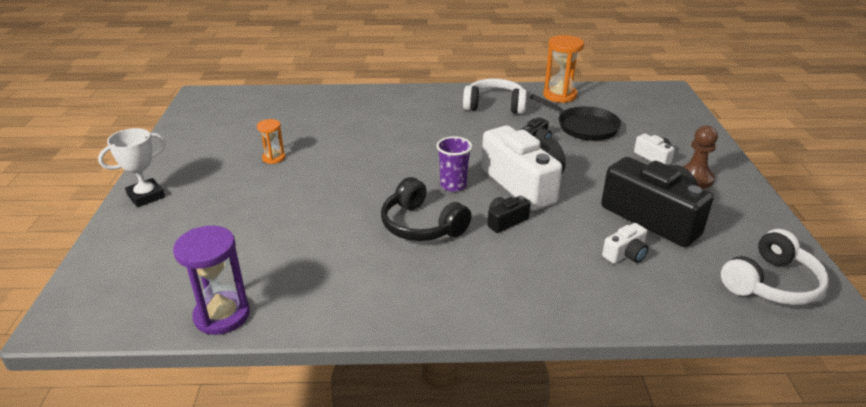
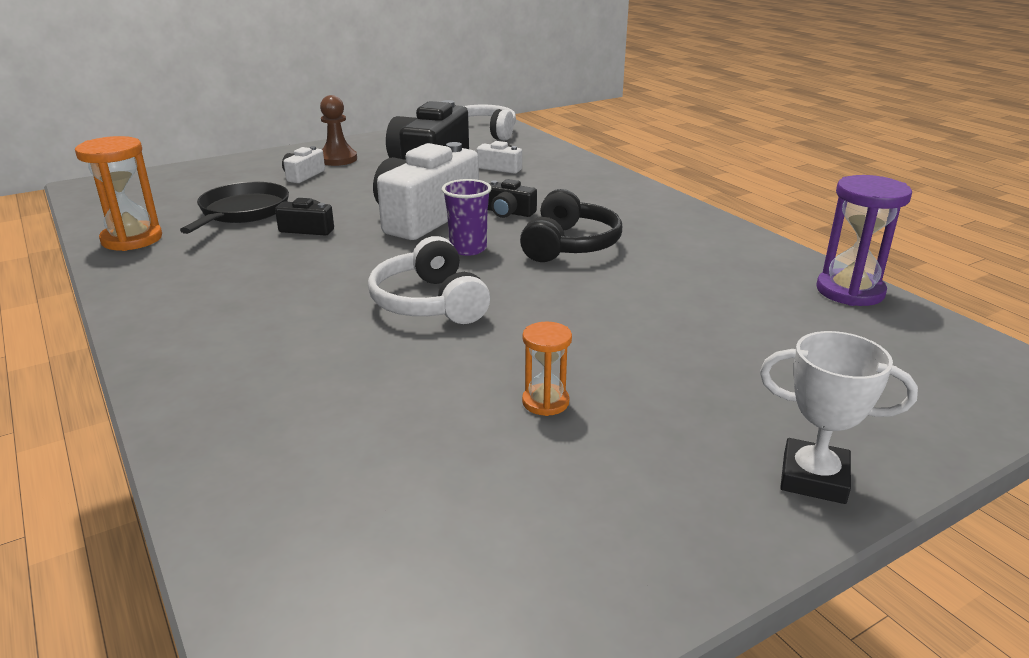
camera: 120 degrees left, 5 degrees down
white headphones [463,79,527,114] -> white headphones moved to [368,236,490,324]

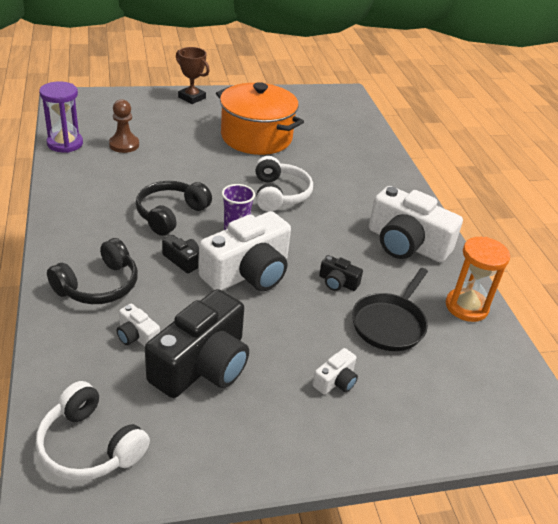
camera: 165 degrees left, 10 degrees up
brown pawn [320,95,357,166] -> brown pawn moved to [109,99,139,153]
orange hourglass [522,322,572,416] -> orange pot [216,82,304,155]
white trophy [760,331,918,504] -> brown trophy [176,47,210,104]
none -> black headphones [47,238,138,304]
none -> white camera [369,186,463,263]

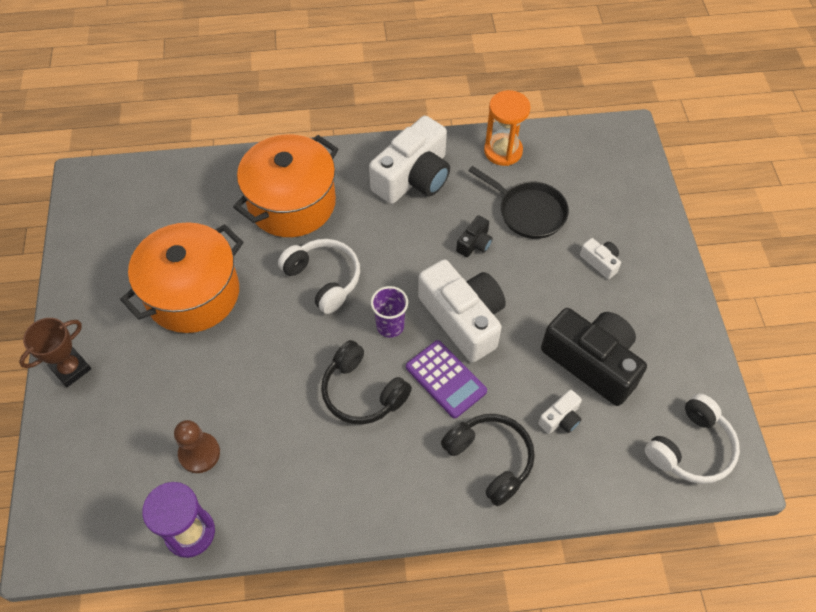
camera: 80 degrees left, 20 degrees up
black camera [162,235,199,273] -> purple calculator [406,340,487,418]
white headphones [255,156,313,212] -> white headphones turned 45 degrees clockwise [278,239,360,314]
none -> orange pot [233,134,338,237]

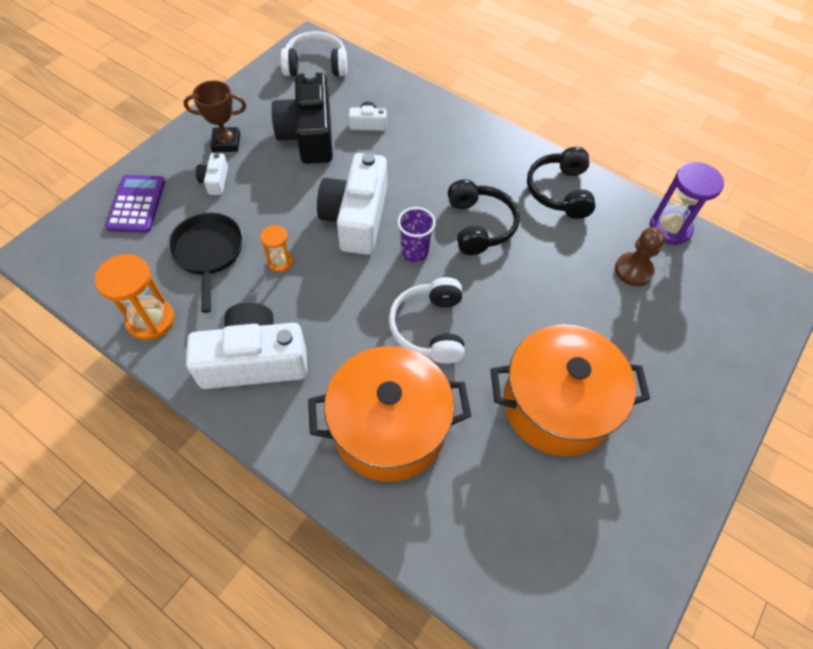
camera: 140 degrees left, 0 degrees up
brown trophy [19,318,91,387] -> brown trophy moved to [184,80,246,152]
purple calculator [406,340,487,418] -> purple calculator moved to [105,175,165,233]
black headphones [441,414,535,506] -> black headphones moved to [527,147,596,219]
black camera [456,215,493,257] -> orange hourglass [260,225,293,272]

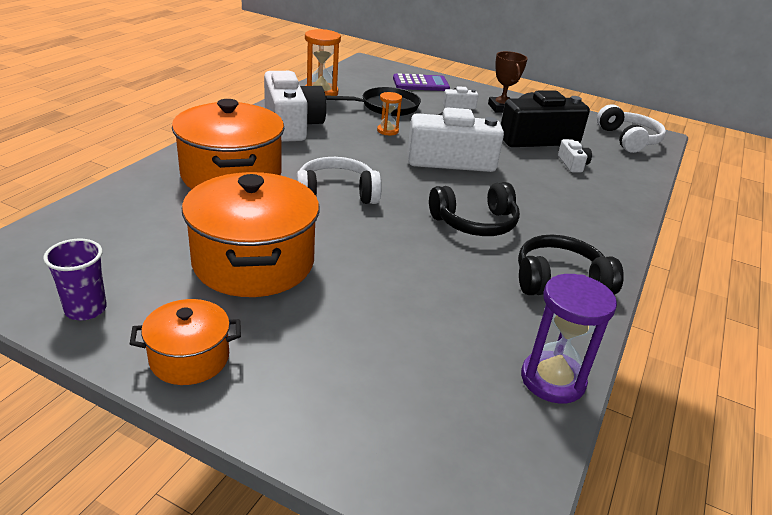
camera: 80 degrees right, 25 degrees down
purple cup [398,207,436,262] -> purple cup moved to [43,239,107,320]
brown pawn [615,227,665,286] -> none
none -> orange pot [130,299,241,385]

